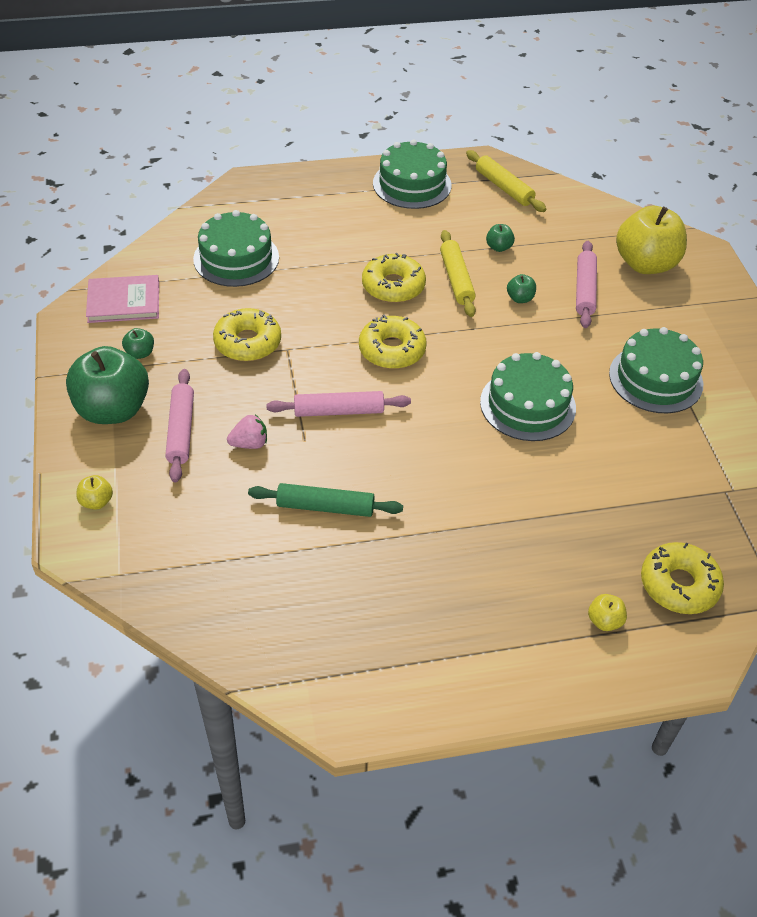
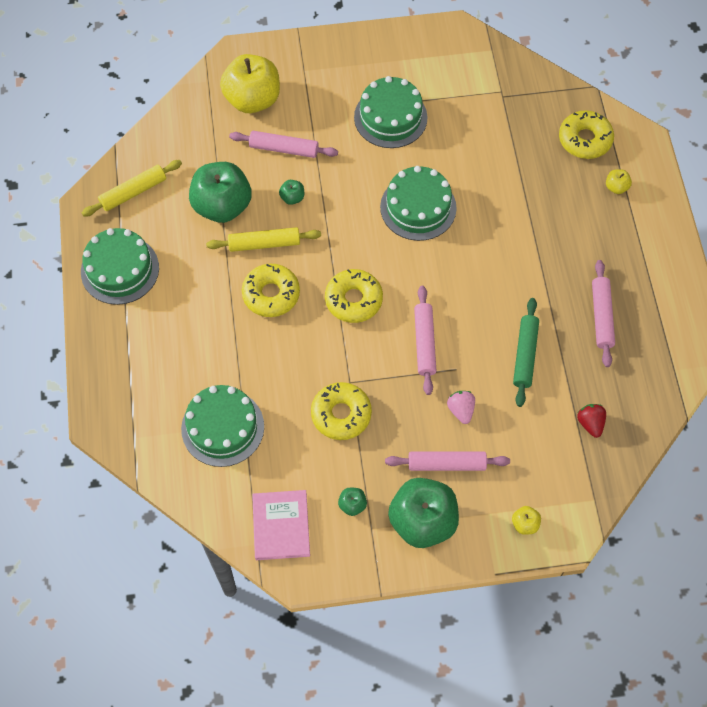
camera: 85 degrees left, 15 degrees up
green apple [486,224,515,252] -> green apple [189,162,252,223], size x2.41
none -> red strawberry [577,404,606,438]
none -> pink rolling pin [592,260,615,367]

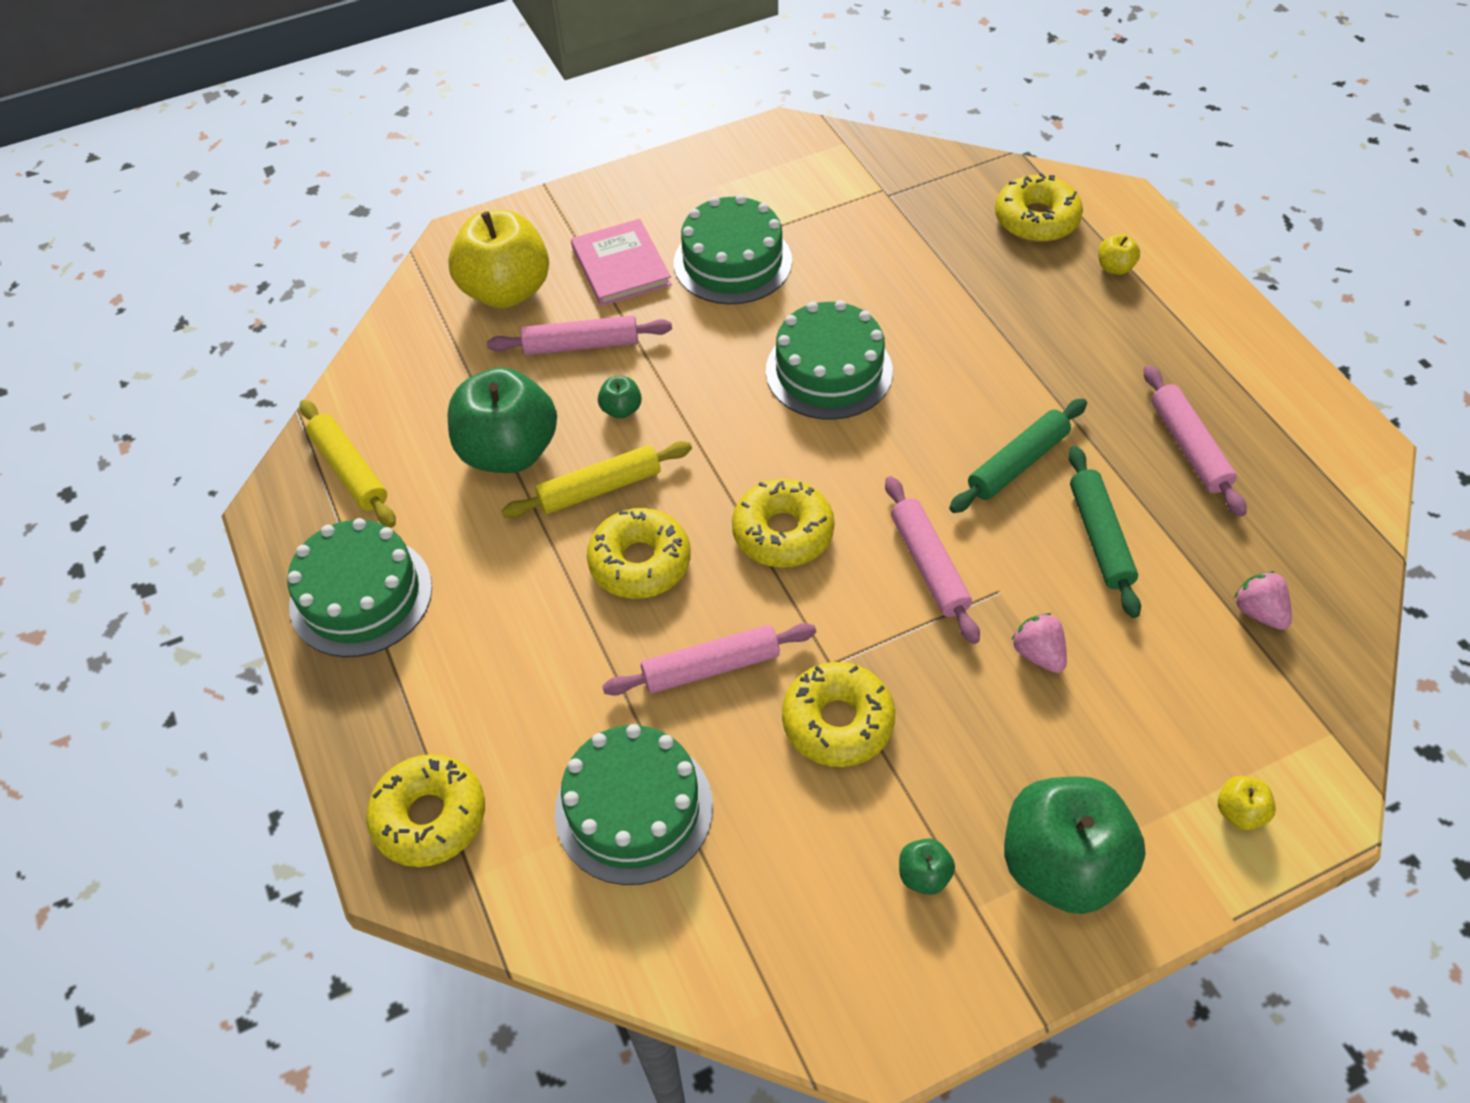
camera: 15 degrees left, 10 degrees down
yellow rolling pin [82,160,182,217] -> yellow rolling pin turned 75 degrees counterclockwise [300,400,396,528]
pink book [252,490,310,560] -> pink book moved to [571,219,672,306]
pink rolling pin [385,451,510,471] -> pink rolling pin moved to [602,623,816,696]
red strawberry [577,404,606,438] -> pink strawberry [1234,571,1292,630]
none -> yellow donut [366,754,485,867]
none -> green rolling pin [949,398,1087,513]

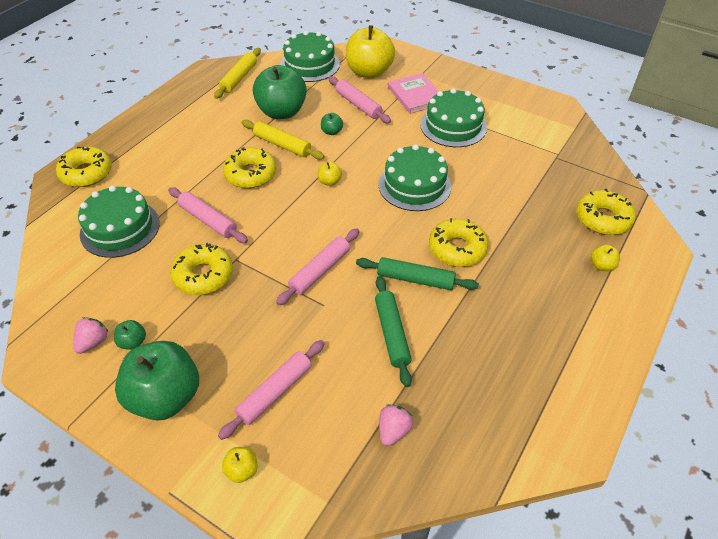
camera: 55 degrees right, 5 degrees down
green cake [287,518,432,657] -> green cake moved to [280,31,340,82]
pink book [571,219,672,306] -> pink book turned 60 degrees counterclockwise [388,73,439,114]
yellow donut [732,479,835,568] -> yellow donut moved to [429,218,488,267]
pink strawberry [1012,613,1067,673] -> pink strawberry moved to [73,317,108,354]
green rolling pin [1068,446,1141,618] -> green rolling pin turned 60 degrees counterclockwise [375,276,412,387]
pink rolling pin [1144,365,1247,517] -> pink rolling pin moved to [218,340,325,440]
none -> yellow apple [318,162,342,186]

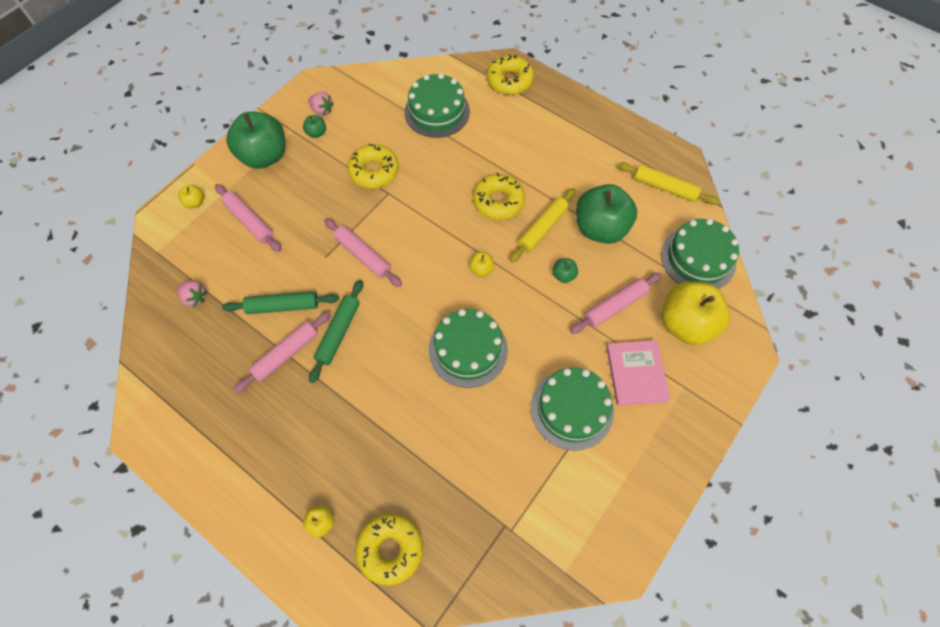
camera: 95 degrees right, 15 degrees up
pink rolling pin [168,187,248,243] -> pink rolling pin moved to [233,311,331,393]
pink book [388,73,439,114] -> pink book turned 75 degrees counterclockwise [606,340,670,406]
yellow donut [429,218,488,267] -> none

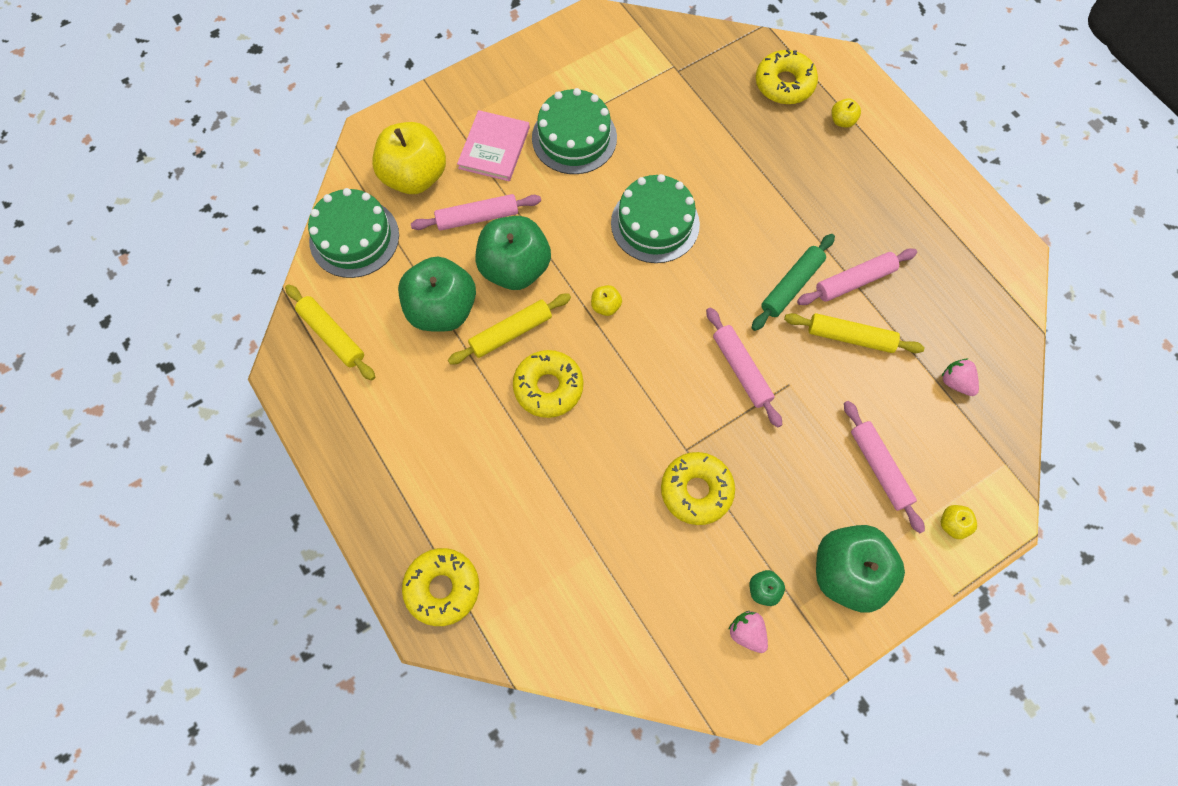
camera: 160 degrees left, 5 degrees up
green rolling pin [222,291,339,314] -> yellow rolling pin [784,313,924,353]
green cake [404,73,470,138] -> none
green apple [552,258,578,283] -> green apple [475,216,551,290], size x2.41

